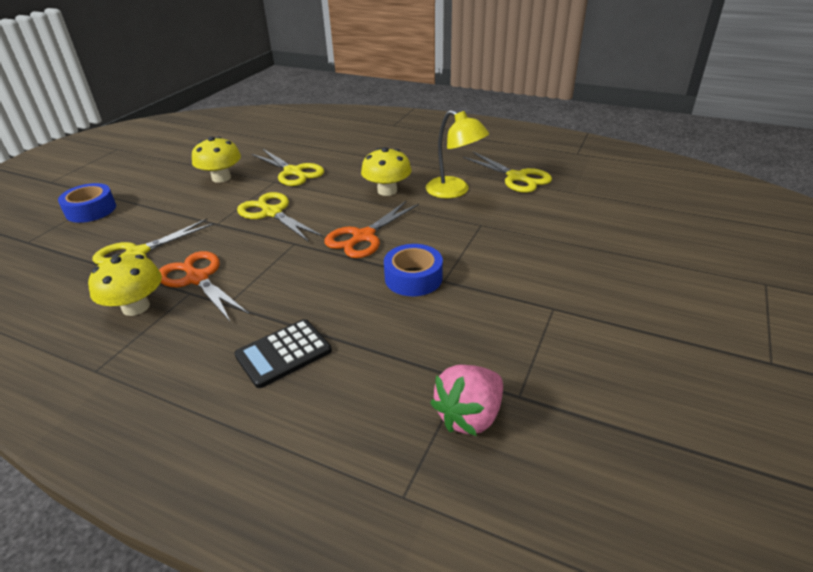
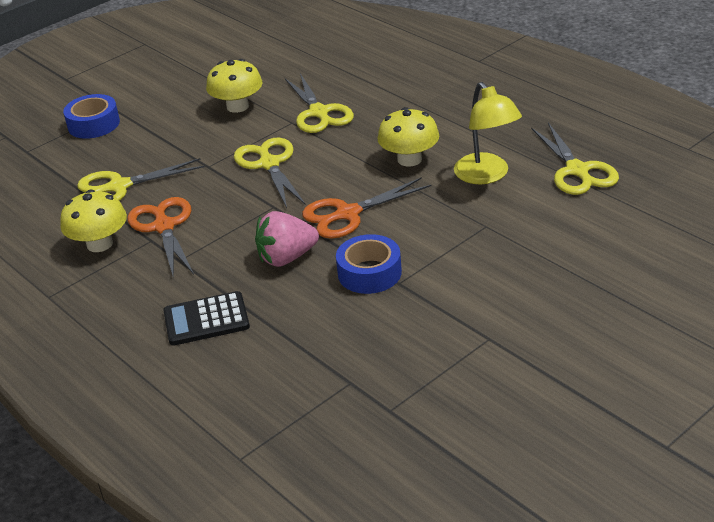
camera: 25 degrees right, 0 degrees up
pink strawberry [430,365,503,436] -> pink strawberry moved to [255,211,319,267]

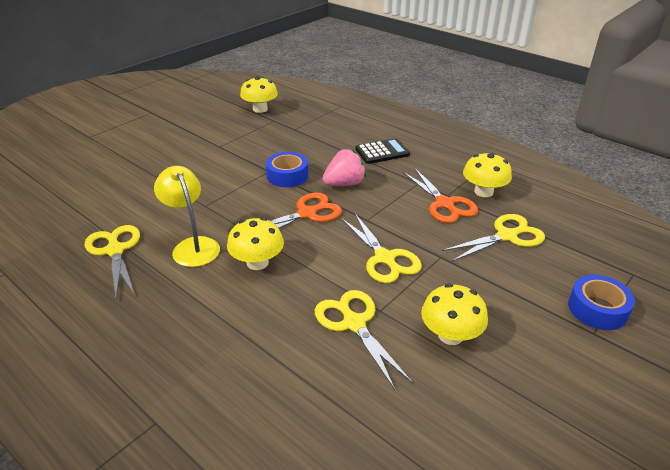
camera: 170 degrees right, 0 degrees up
none -> yellow mushroom [240,76,278,113]

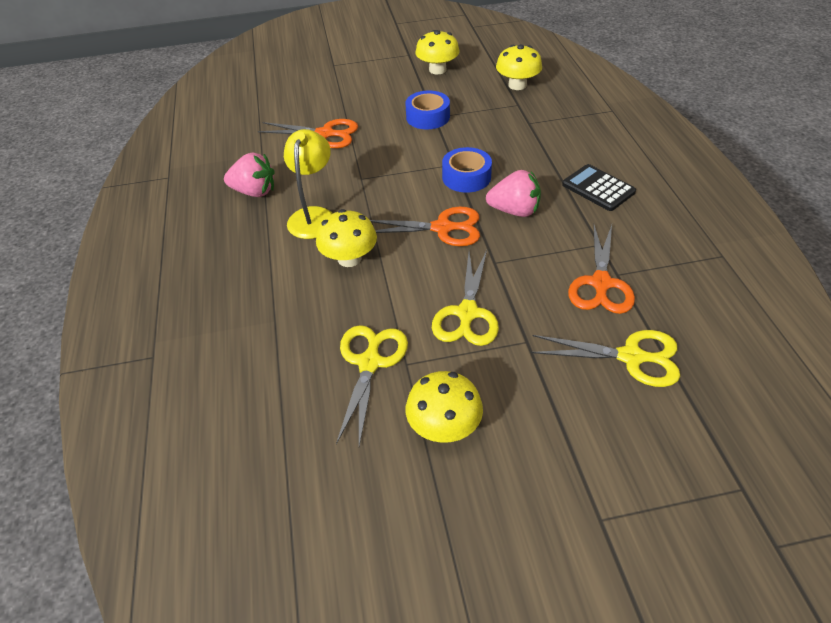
camera: 40 degrees right, 10 degrees up
yellow scissors [85,225,140,298] -> pink strawberry [224,152,274,197]
black calculator [355,138,410,164] -> black calculator turned 150 degrees counterclockwise [562,164,636,211]
yellow mushroom [463,152,512,197] -> yellow mushroom moved to [416,30,460,74]
blue tape [568,275,635,330] -> blue tape moved to [405,90,450,129]
none -> orange scissors [258,119,358,148]

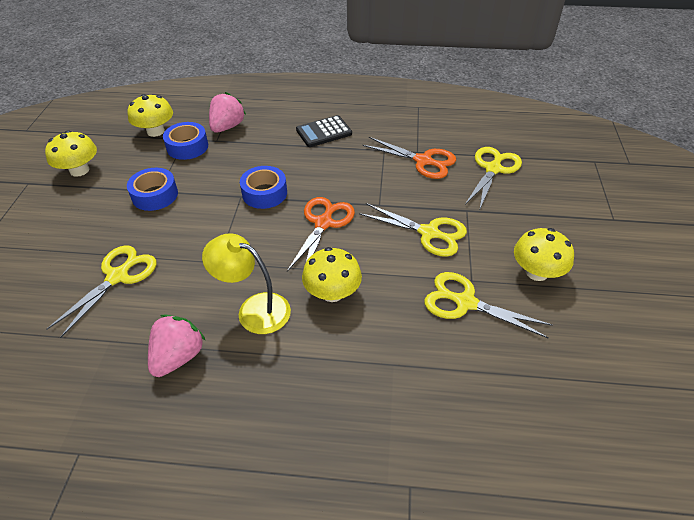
camera: 75 degrees left, 0 degrees up
orange scissors [258,119,358,148] -> yellow scissors [46,245,157,338]
pink strawberry [486,170,541,217] -> pink strawberry moved to [209,92,246,133]
none -> blue tape [163,122,208,160]

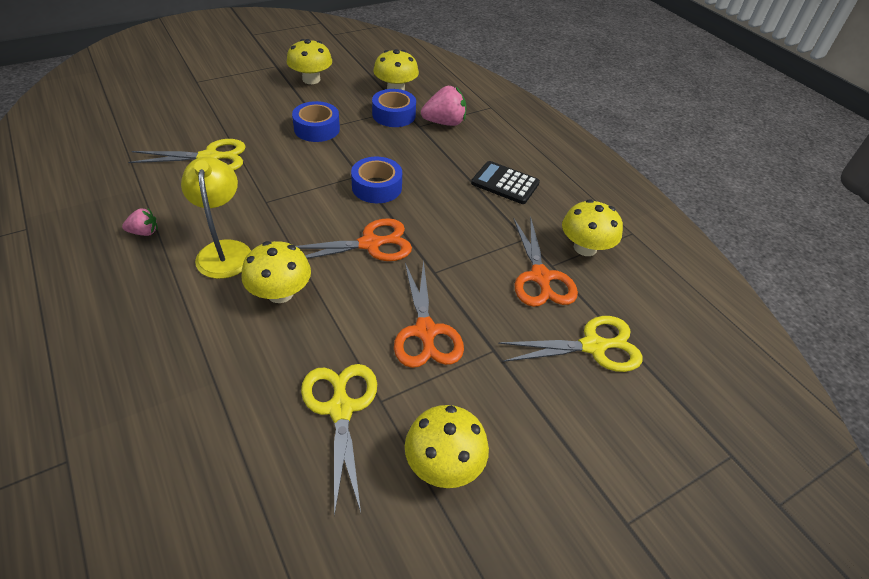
camera: 50 degrees right, 0 degrees up
pink strawberry [148,314,206,377] -> pink strawberry [122,208,158,236], size x0.55
yellow scissors [359,203,467,257] -> orange scissors [394,260,464,368]
none -> yellow mushroom [562,199,623,256]

